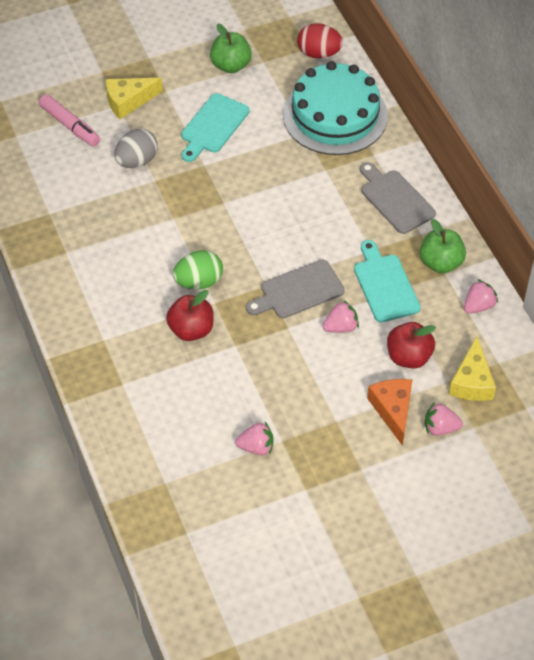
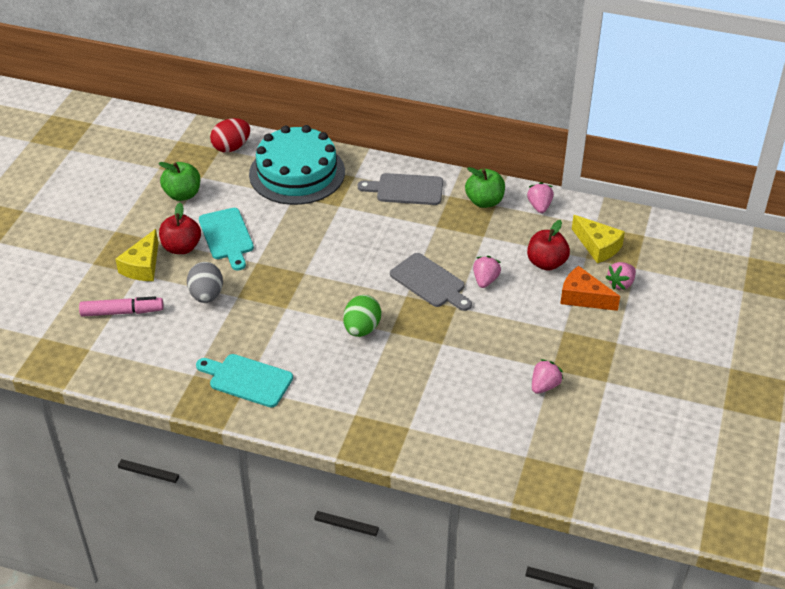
camera: 50 degrees left, 10 degrees down
red apple [166,290,213,341] -> red apple moved to [159,203,201,254]
grey cutting board [246,260,345,318] -> grey cutting board turned 60 degrees counterclockwise [390,253,472,311]
turquoise cutting board [354,240,421,322] -> turquoise cutting board moved to [196,354,293,408]

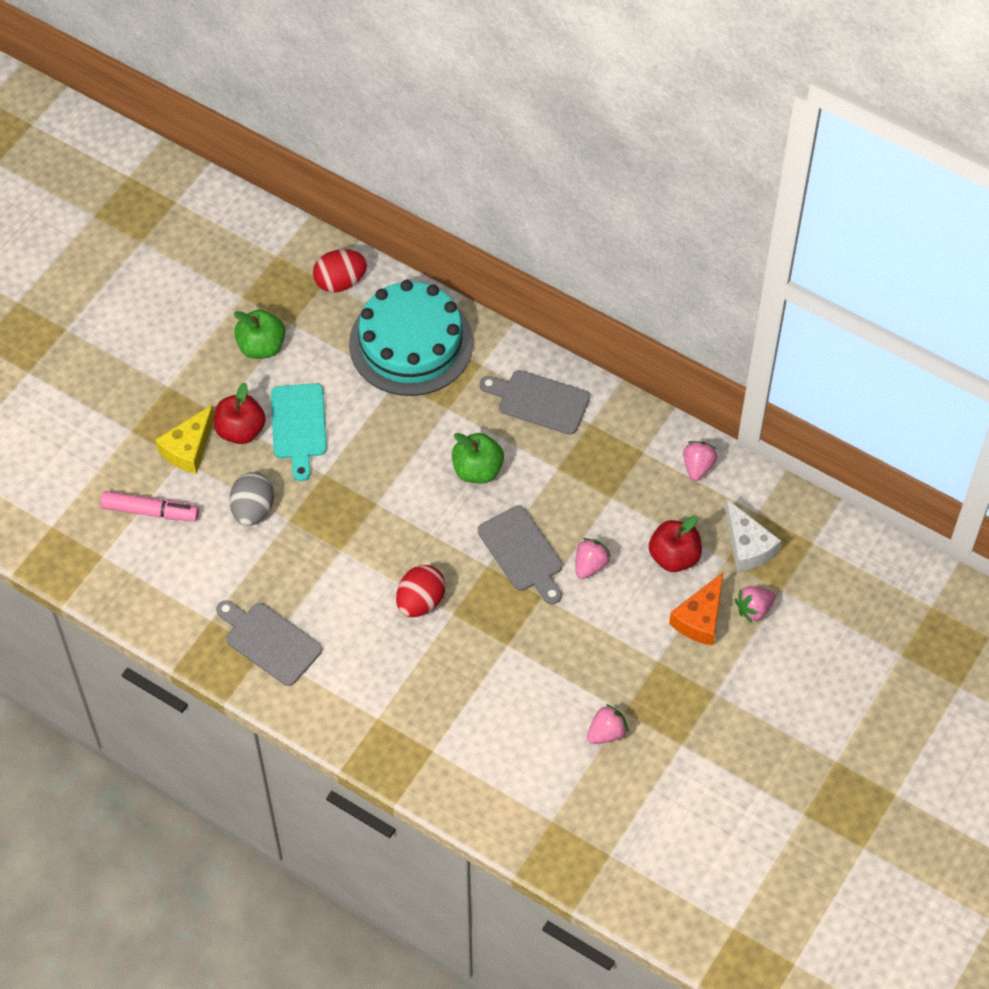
camera: 15 degrees right, 15 degrees up
turquoise cutting board [196,354,293,408] -> grey cutting board [216,600,322,686]
green egg [343,295,381,337] -> red egg [396,565,446,617]
green apple [465,167,505,208] -> green apple moved to [452,433,504,483]
orange cheese [560,266,620,311] -> orange cheese turned 105 degrees counterclockwise [669,573,723,646]
yellow cheese [572,215,625,263] -> white cheese [725,500,781,572]

